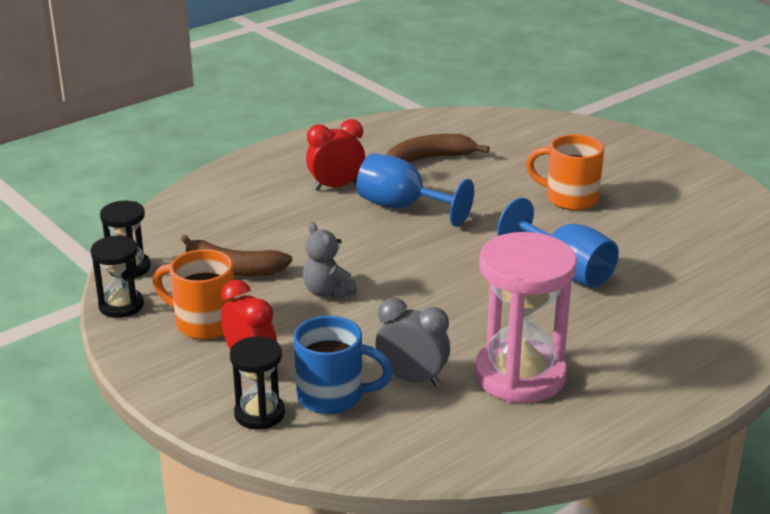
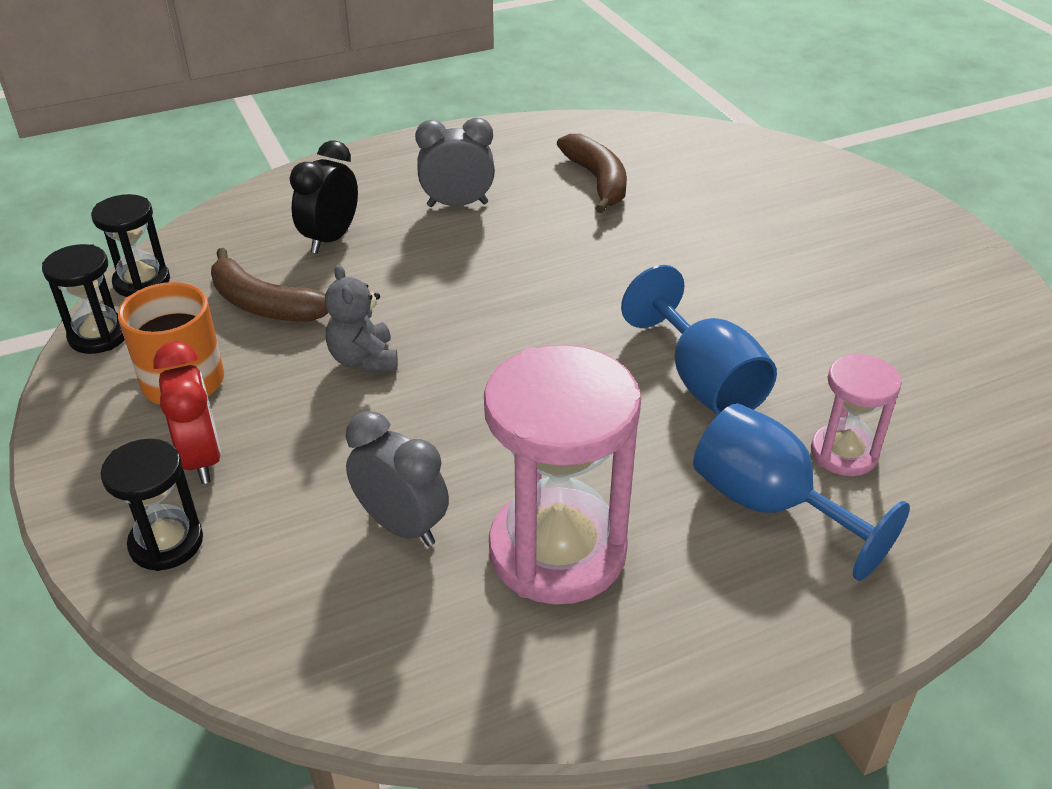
camera: 15 degrees right, 10 degrees up
blue mug [294,316,393,414] -> none
red clock [306,119,365,191] -> grey clock [415,118,495,207]
blue goblet [357,153,474,227] -> blue goblet moved to [693,403,910,581]
brown banana [387,134,489,163] -> brown banana turned 75 degrees clockwise [557,134,627,213]
orange mug [526,134,604,210] -> none
none -> black clock [290,140,358,254]
none -> pink hourglass [811,353,902,476]

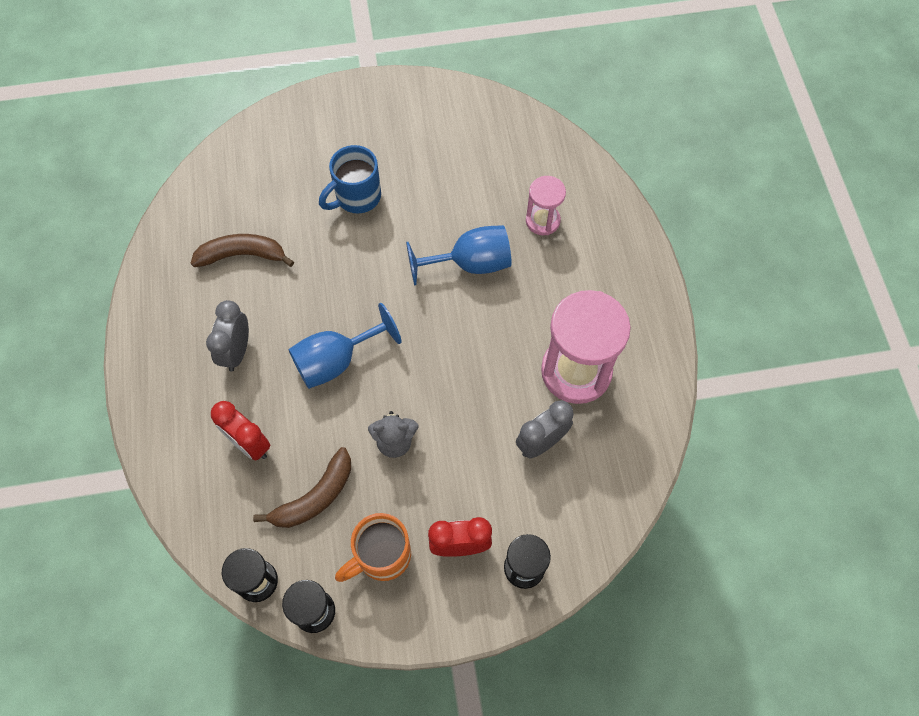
camera: 75 degrees left, 25 degrees up
black clock [290,140,358,254] -> red clock [211,401,270,461]
blue goblet [693,403,910,581] -> blue goblet moved to [288,303,402,389]
none -> blue mug [319,145,381,214]

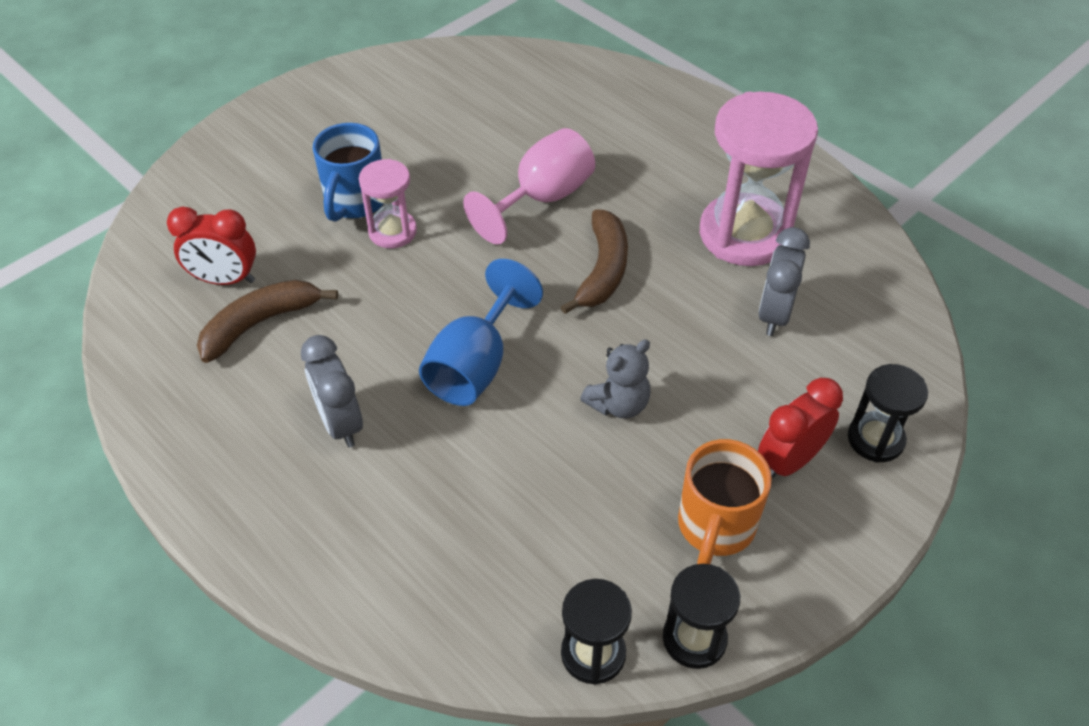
camera: 35 degrees left, 15 degrees down
red clock [211,401,270,461] -> red clock moved to [167,206,256,285]
brown banana [253,447,351,528] -> brown banana moved to [561,209,628,314]
blue goblet [406,225,511,285] -> pink goblet [463,128,595,245]
pink hourglass [526,176,566,235] -> pink hourglass moved to [359,159,417,248]

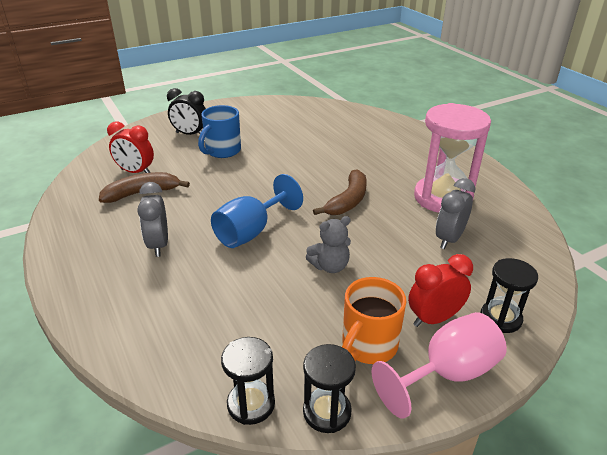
camera: 15 degrees right, 15 degrees down
pink hourglass [359,159,417,248] -> none
pink goblet [463,128,595,245] -> pink goblet moved to [371,312,507,419]
none -> black clock [167,88,206,135]

